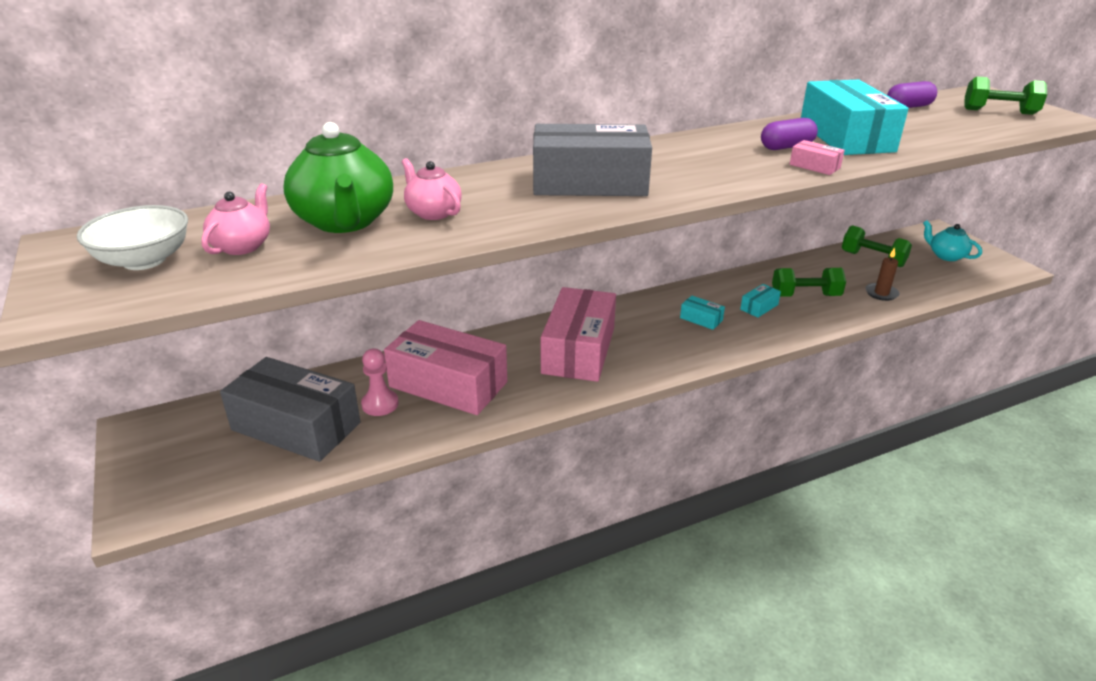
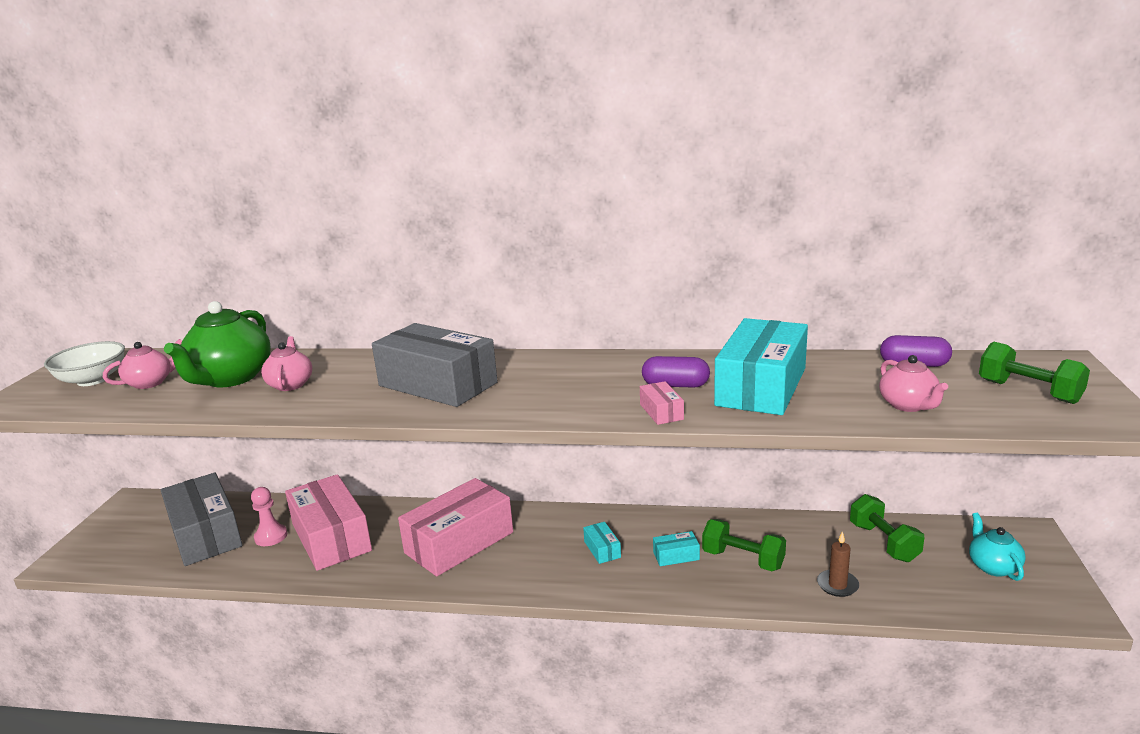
camera: 35 degrees right, 10 degrees down
none -> pink teapot [879,355,948,412]

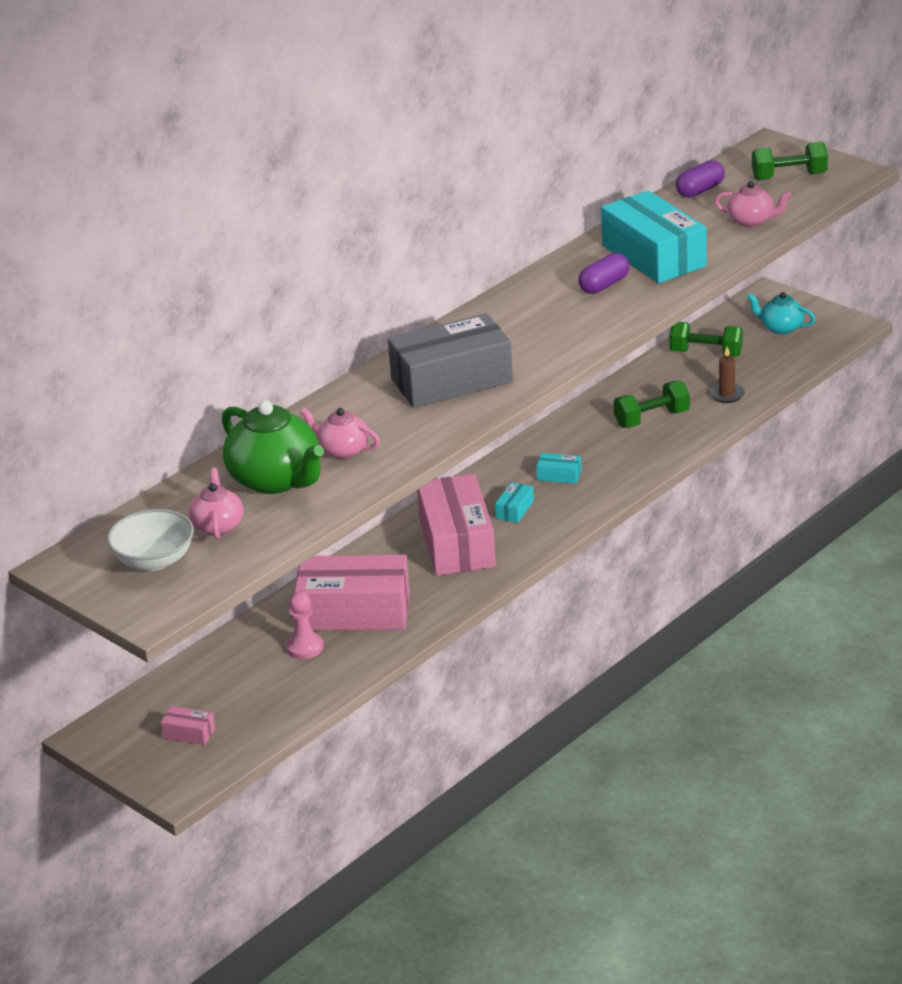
camera: 55 degrees left, 10 degrees up
grey box [161,473,242,566] -> none
pink box [640,381,684,425] -> pink box moved to [160,706,215,745]
turquoise box [653,531,700,566] -> turquoise box moved to [495,482,534,523]

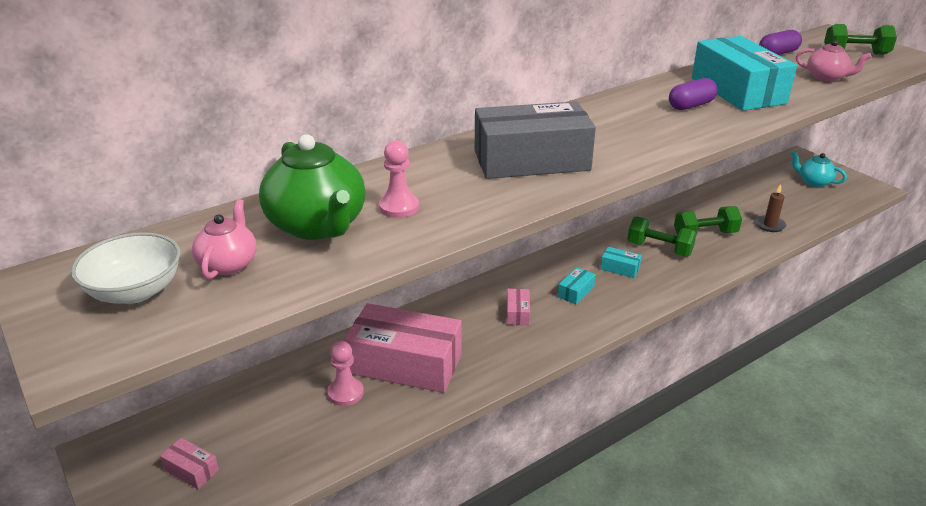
camera: 10 degrees right, 0 degrees up
pink teapot [300,408,380,459] -> pink pawn [379,141,419,218]
pink box [417,474,496,576] -> pink box [507,289,530,325], size x0.41
green dumbbell [669,322,743,357] -> green dumbbell moved to [627,216,697,257]

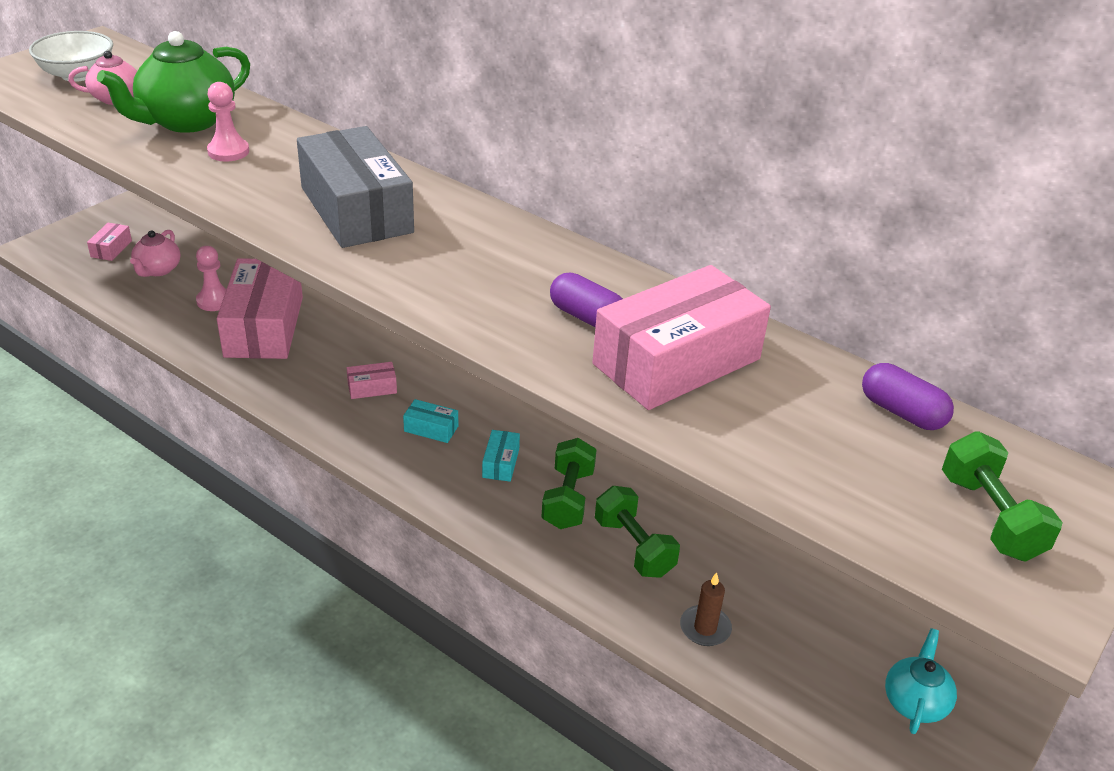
camera: 70 degrees right, 5 degrees up
turquoise box [692,36,797,111] -> pink box [592,265,771,410]
pink teapot [796,40,872,82] -> pink teapot moved to [130,230,180,277]

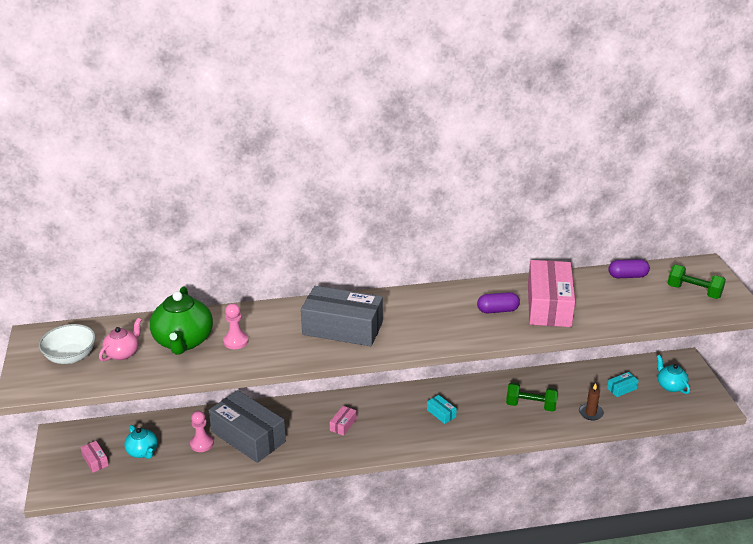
camera: 45 degrees left, 5 degrees down
pink teapot [130,230,180,277] -> turquoise teapot [124,425,158,459]
pink box [217,258,303,359] -> grey box [209,390,286,463]
turquoise box [403,399,458,443] -> turquoise box moved to [607,372,639,397]
green dumbbell [541,438,597,529] -> none

